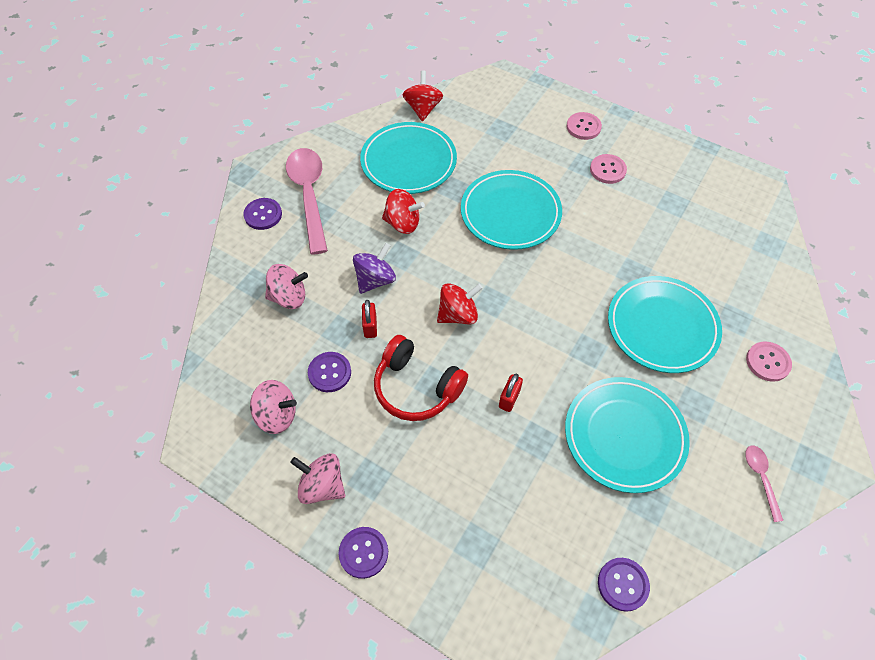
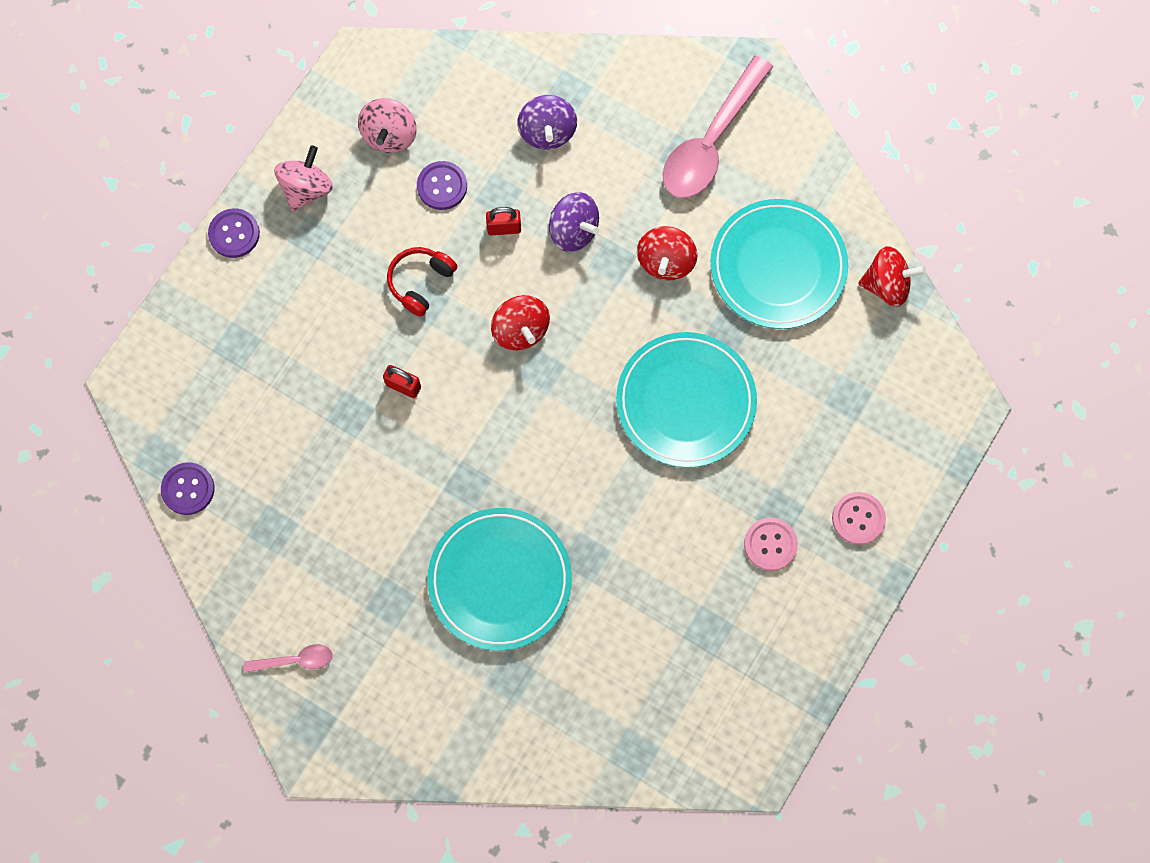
camera: 90 degrees right, 15 degrees up
purple button [243,198,282,230] -> none
pink spinning top [265,264,308,309] -> purple spinning top [517,95,577,149]
pink spoon [286,148,328,255] -> pink spoon turned 135 degrees clockwise [662,56,773,198]
red headphones [374,335,468,421] -> red headphones [387,247,457,317], size x0.66
turquoise plate [565,377,690,493] -> none
pink button [746,341,792,382] -> none

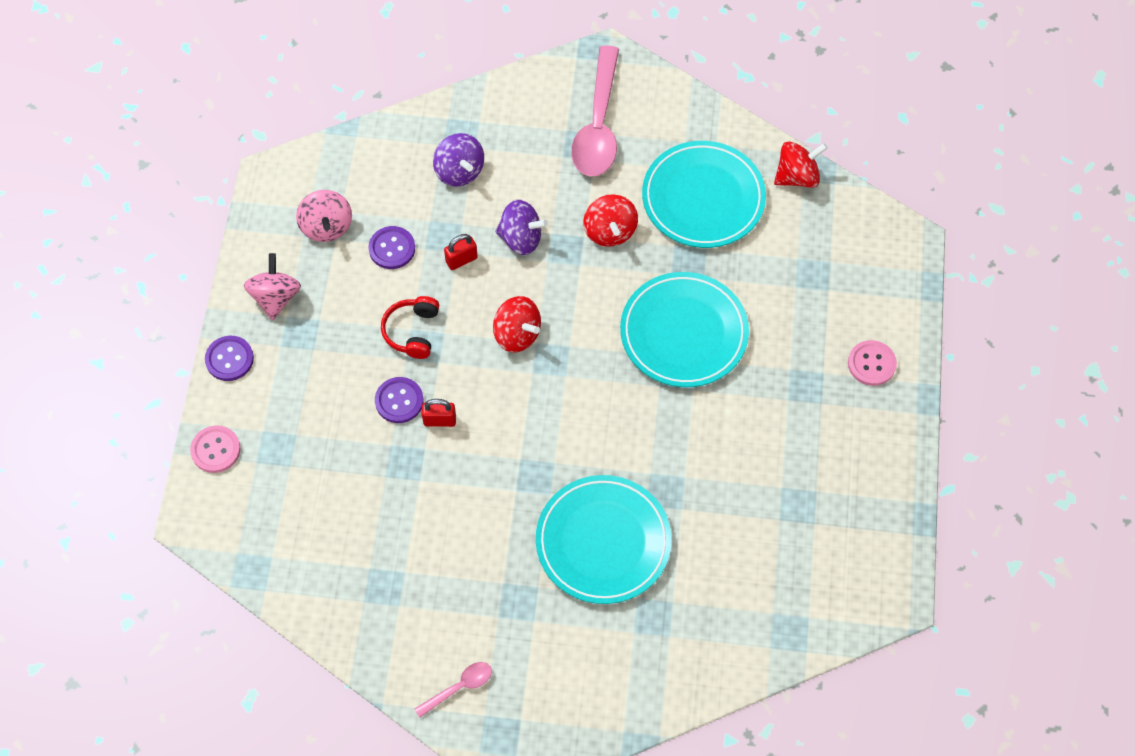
camera: 25 degrees left, 10 degrees down
purple button [161,462,214,515] -> purple button moved to [375,377,423,423]
pink button [744,518,798,571] -> pink button moved to [190,425,241,473]

